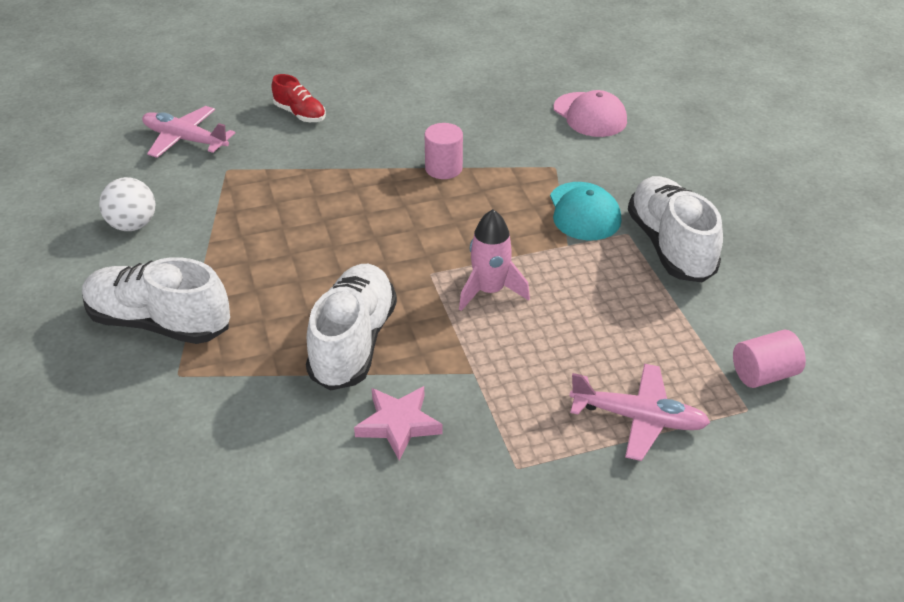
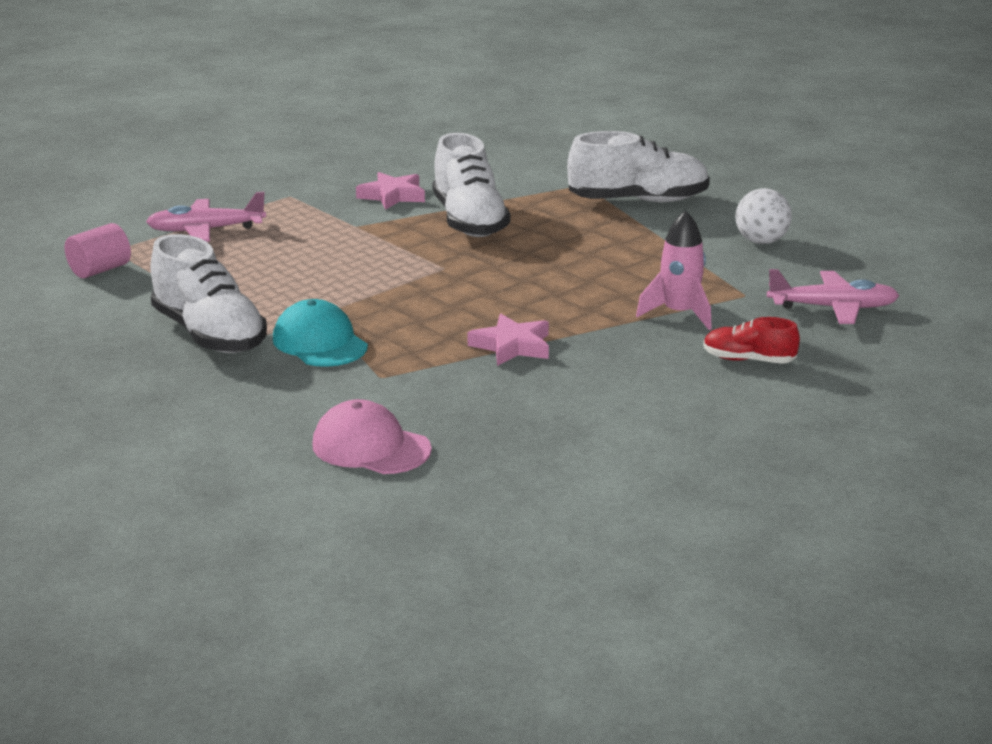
camera: 155 degrees right, 15 degrees down
pink cylinder [425,123,463,179] -> pink star [468,314,549,366]
pink rocket [459,209,530,311] -> pink rocket moved to [636,210,712,330]

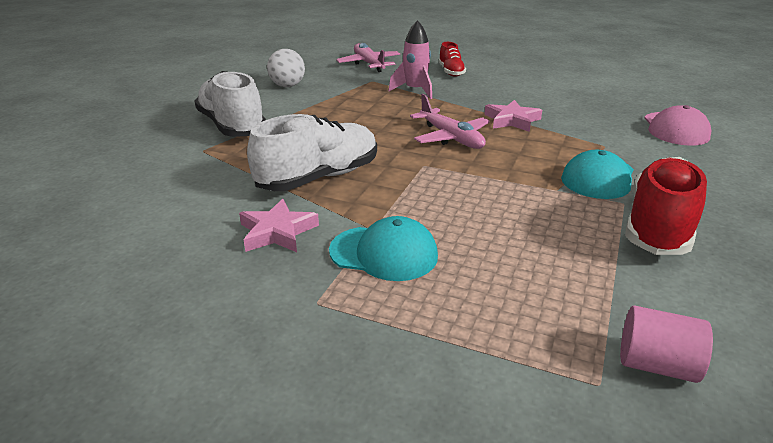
camera: 115 degrees left, 5 degrees up
pink plane [146,192,266,242] -> pink plane moved to [410,94,490,149]
white shoe [150,234,267,353] -> red shoe [625,157,707,255]
none -> turquoise cap [329,216,438,281]

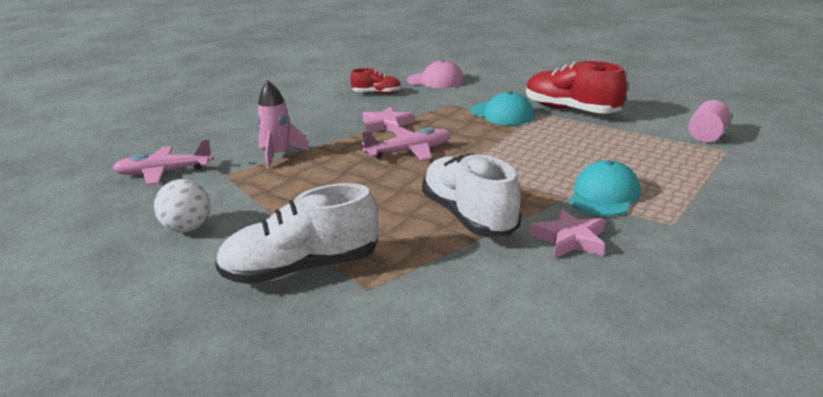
camera: 75 degrees left, 5 degrees down
red shoe [439,42,466,77] -> red shoe moved to [350,68,401,94]

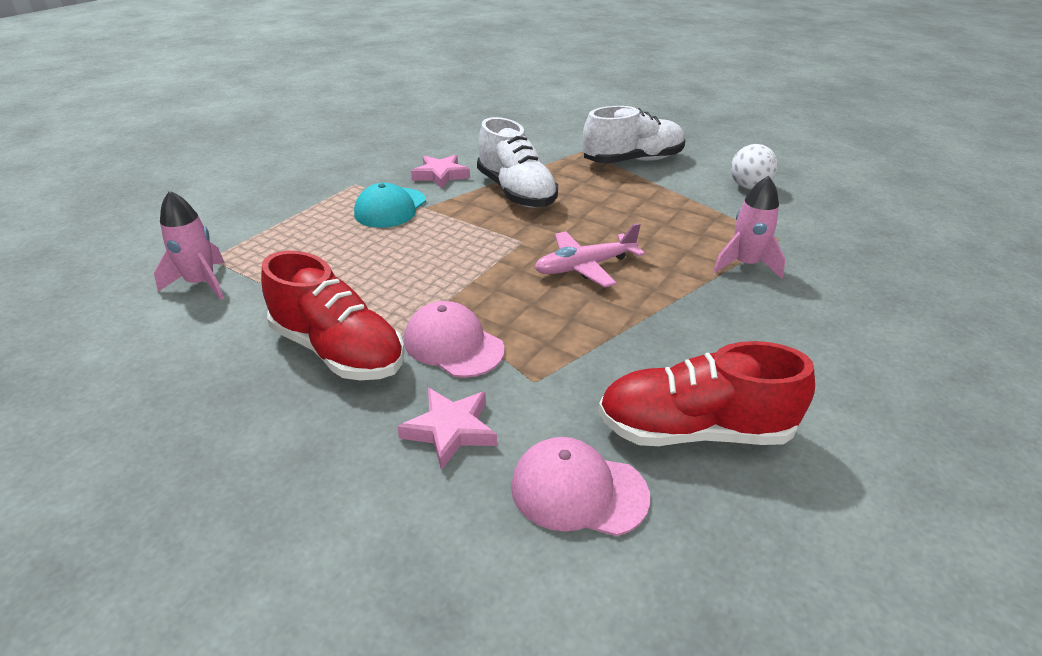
camera: 175 degrees right, 10 degrees up
pink plane [113,139,213,185] -> none
red shoe [350,68,401,94] -> red shoe [598,341,815,446], size x1.87
pink star [362,106,414,133] -> pink star moved to [397,388,497,470]
turquoise cap [471,91,534,125] -> pink cap [404,301,505,378]
pink cylinder [688,100,731,142] -> pink rocket [154,190,225,300]

